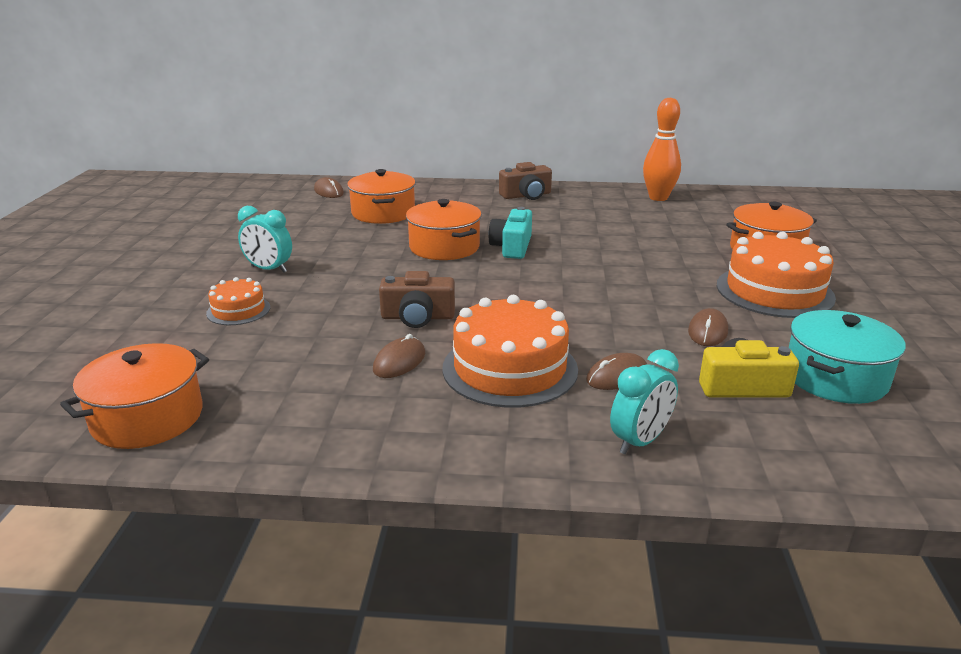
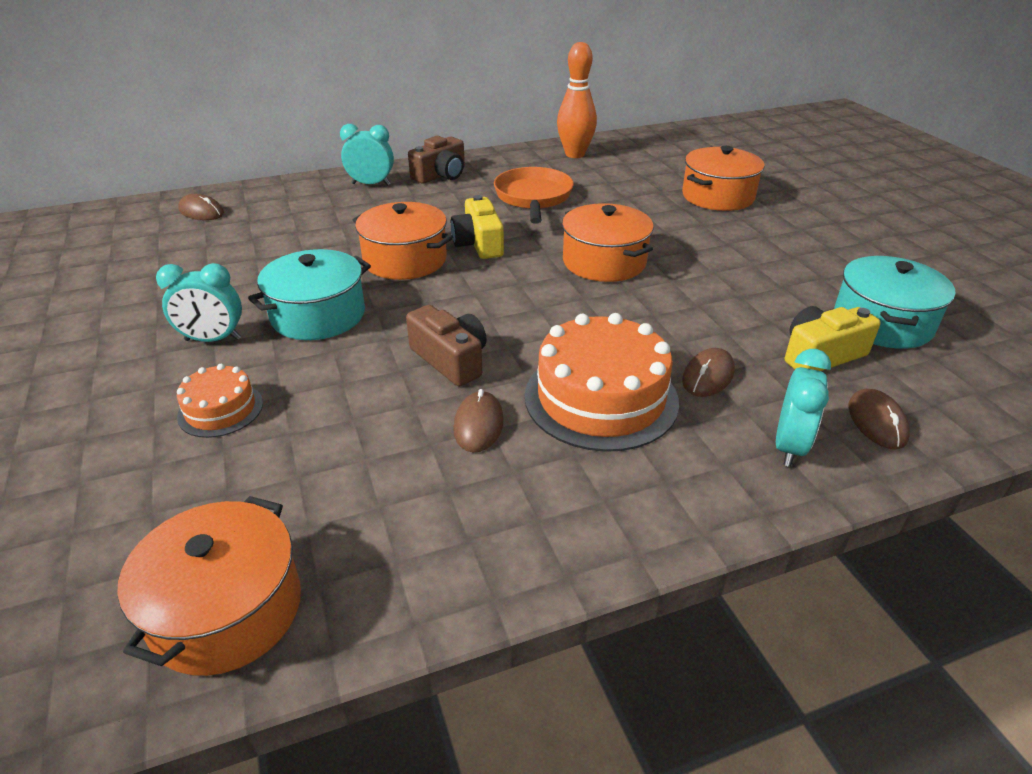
camera: 25 degrees left, 10 degrees up
orange pot [347,169,416,224] -> orange pot moved to [562,203,654,282]
brown camera [379,271,455,328] -> brown camera turned 105 degrees counterclockwise [406,305,487,386]
turquoise camera [489,207,532,259] -> yellow camera [451,195,504,259]
brown mouse [688,308,728,346] -> brown mouse moved to [848,389,910,449]
orange cake [717,232,836,318] -> none
none -> turquoise pot [248,249,371,340]
none -> turquoise clock [340,124,394,186]
none -> orange pan [494,167,574,224]

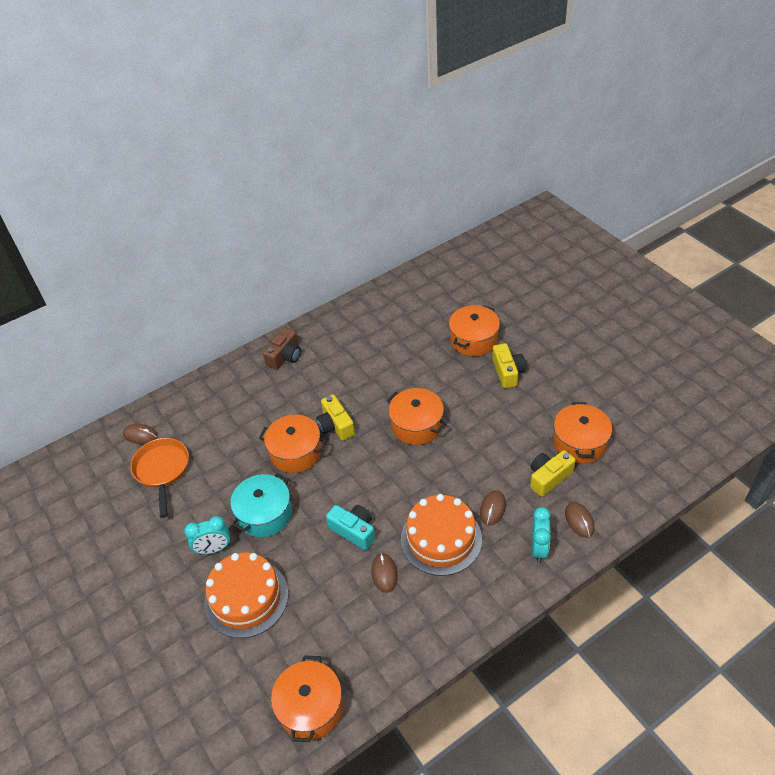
camera: 10 degrees left, 10 degrees up
orange cake [177,364,263,438] -> orange cake [205,553,288,638], size x1.91
turquoise clock [340,124,394,186] -> none
brown camera [406,305,487,386] -> turquoise camera [326,505,375,550]
orange pan [494,167,574,224] -> orange pan moved to [130,438,189,518]
orange bowling pin [557,42,597,158] -> none
turquoise pot [834,256,956,349] -> orange pot [553,402,612,463]
none -> yellow camera [492,343,526,388]

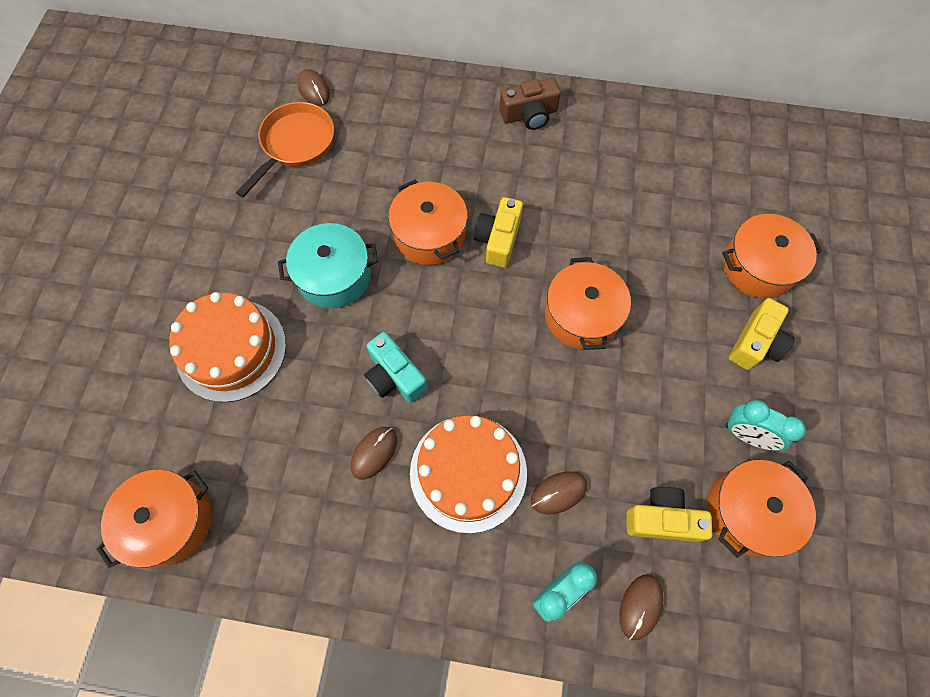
camera: 40 degrees right, 20 degrees up
turquoise clock [184,516,230,554] -> turquoise clock moved to [726,400,805,451]
turquoise camera [326,505,375,550] -> turquoise camera turned 150 degrees clockwise [364,332,428,403]

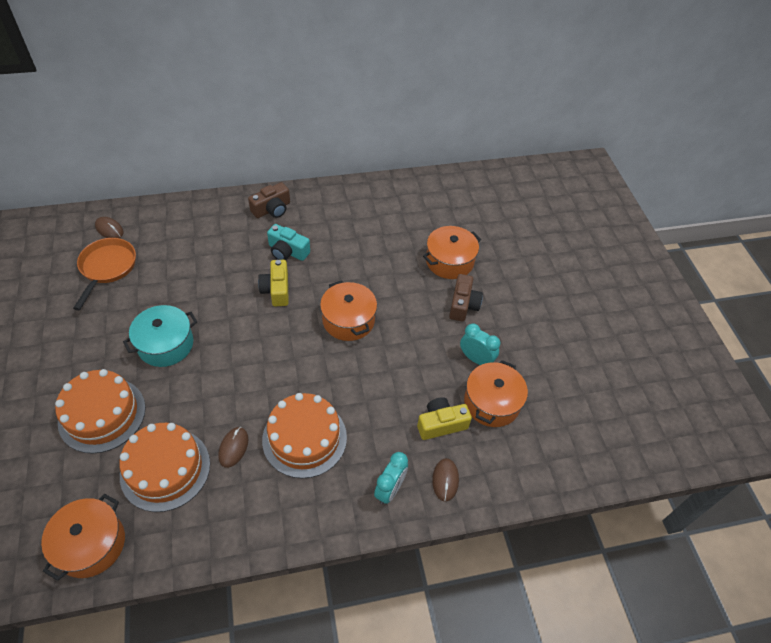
camera: 25 degrees left, 15 degrees down
turquoise camera [364,332,428,403] -> turquoise camera moved to [267,224,310,261]
orange pot [388,179,468,265] -> none
brown mouse [531,471,588,514] -> none
turquoise clock [726,400,805,451] -> turquoise clock turned 150 degrees counterclockwise [460,324,500,365]
yellow camera [729,298,795,370] -> brown camera [449,274,483,322]
none -> orange cake [119,423,210,512]

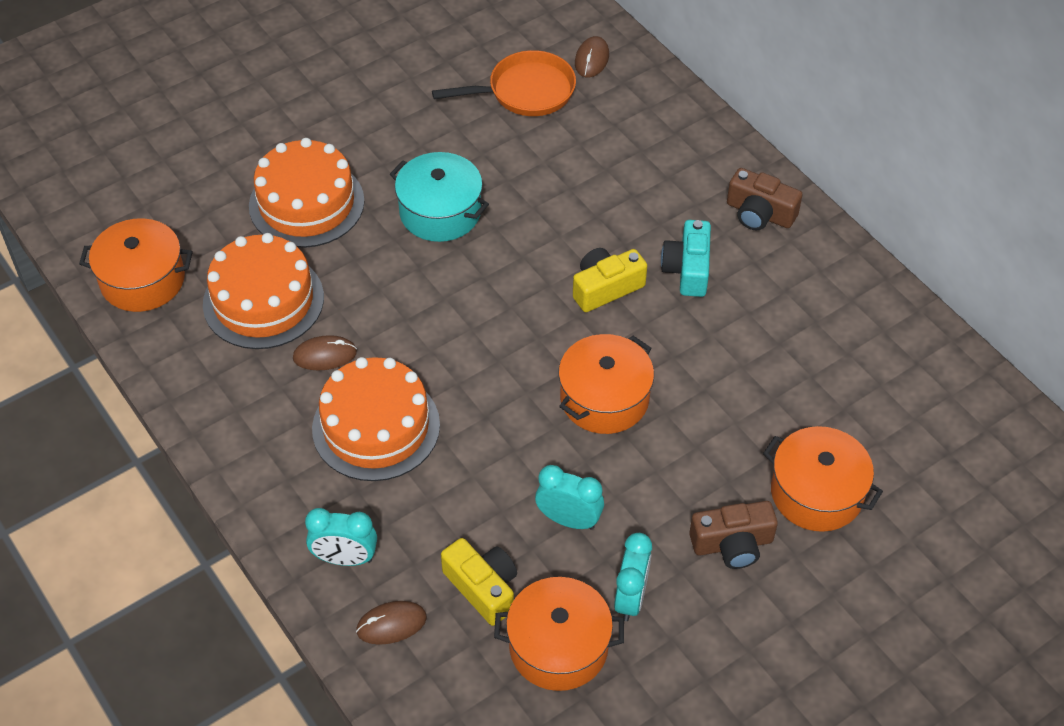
camera: 70 degrees right, 0 degrees up
none -> turquoise clock [535,465,604,529]

